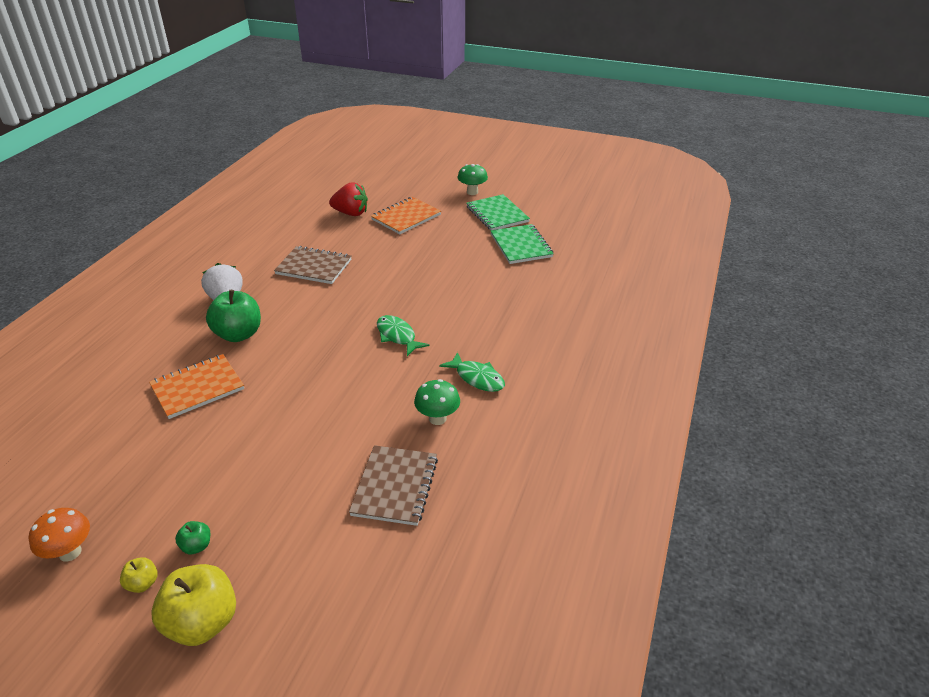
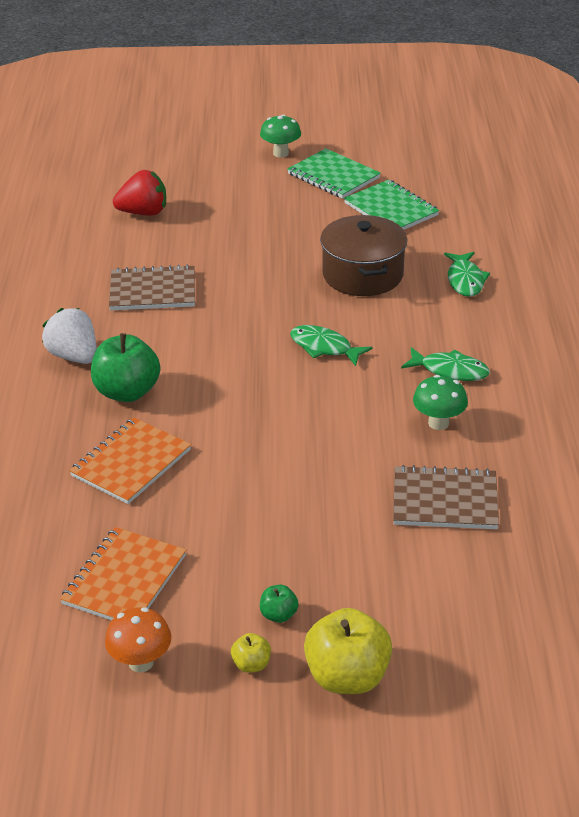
camera: 20 degrees left, 0 degrees up
brown notebook [349,445,438,526] -> brown notebook turned 75 degrees counterclockwise [393,465,499,529]
orange notebook [371,197,441,234] -> orange notebook moved to [60,527,186,621]
none -> brown pot [320,215,407,296]
none -> green fish [444,252,490,297]

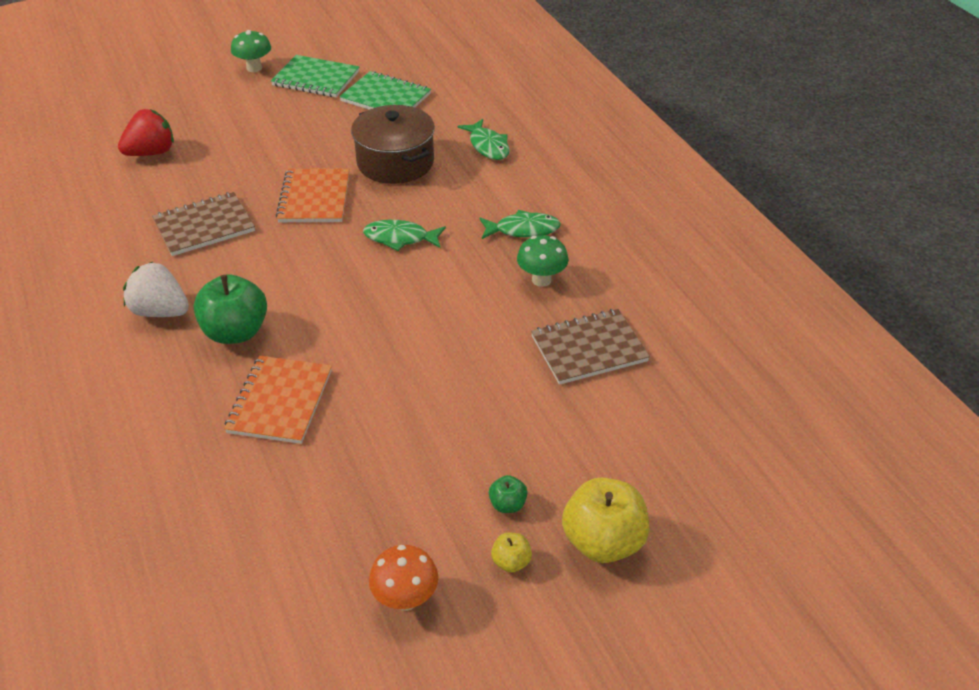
camera: 25 degrees left, 5 degrees up
orange notebook [60,527,186,621] -> orange notebook moved to [276,168,349,222]

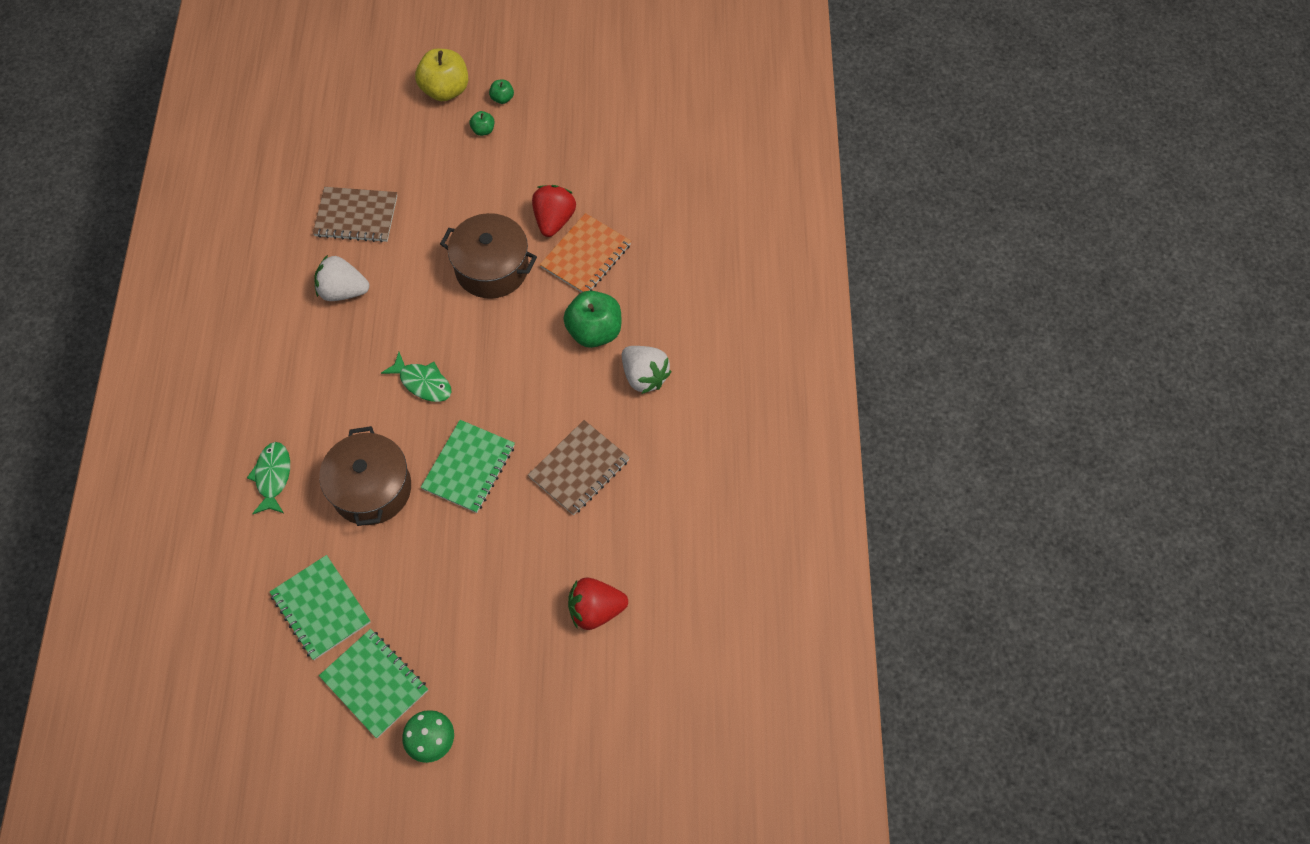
camera: 155 degrees left, 20 degrees up
brown notebook [152,192,255,256] -> brown notebook turned 45 degrees counterclockwise [528,420,630,515]
orange notebook [276,168,349,222] -> green notebook [421,420,515,513]
orange mushroom [369,545,438,611] -> none
green fish [479,210,561,239] -> none
yellow apple [491,533,532,573] -> green apple [489,79,514,104]
green mushroom [517,235,568,287] -> white strawberry [314,255,369,301]
none -> brown pot [440,213,537,299]
none -> red strawberry [532,185,576,237]

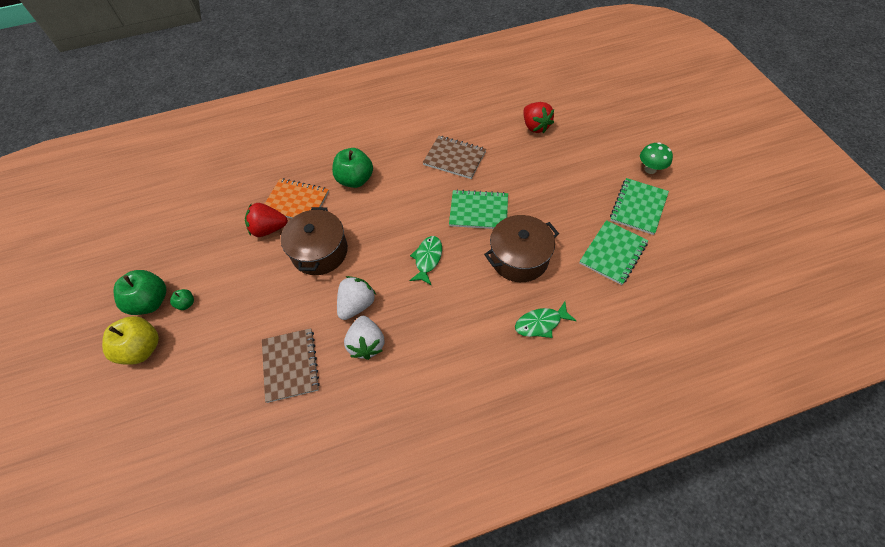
camera: 105 degrees left, 5 degrees down
green apple [489,79,514,104] -> green apple [114,270,166,315], size x2.14
white strawberry [622,346,672,394] -> white strawberry moved to [337,276,376,320]

